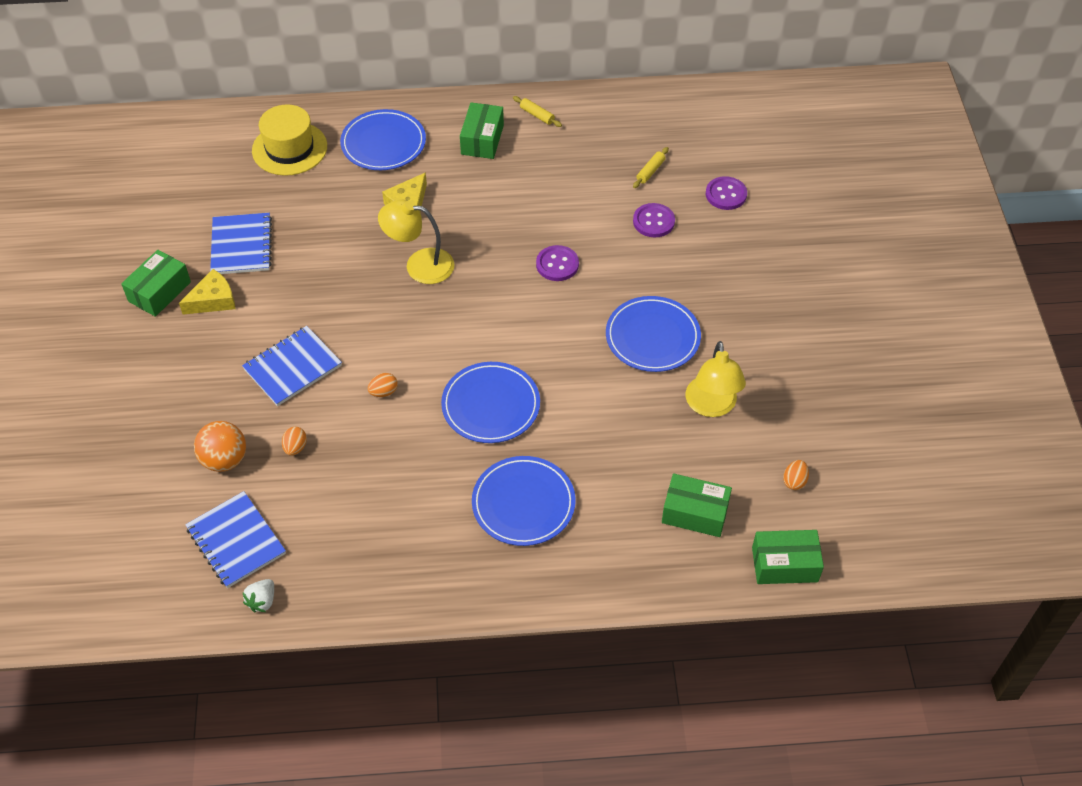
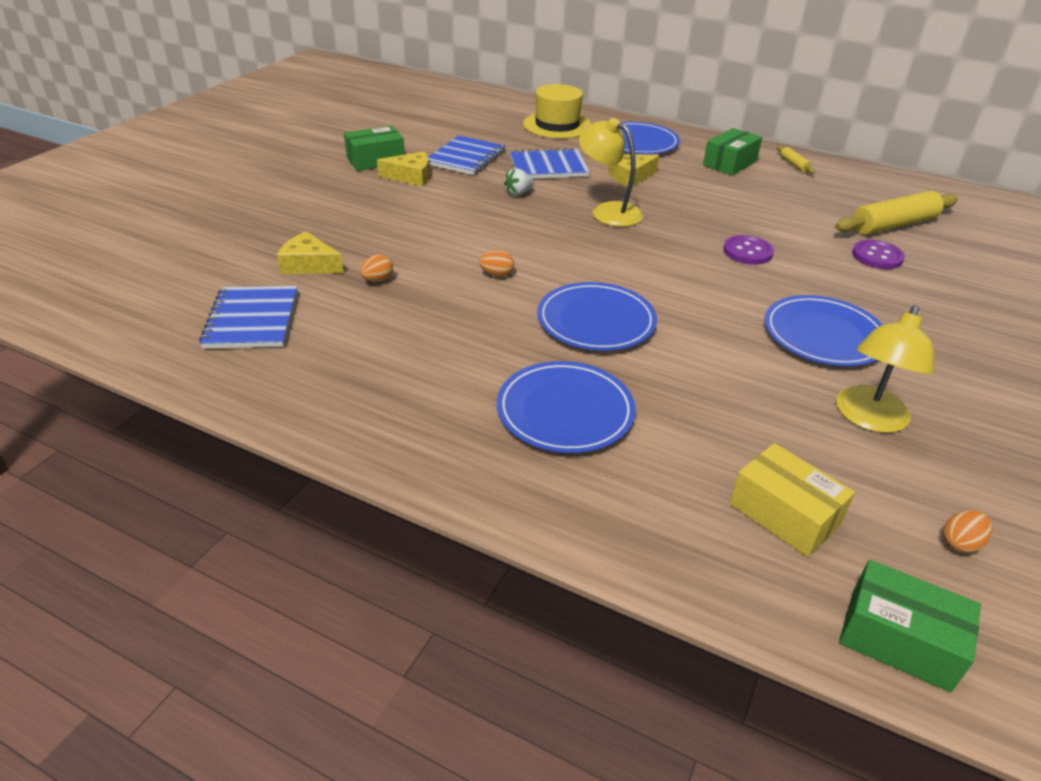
camera: 30 degrees right, 15 degrees down
orange ball [194,421,246,472] -> yellow cheese [277,231,344,274]
blue notebook [242,326,342,406] -> blue notebook moved to [510,148,590,179]
white strawberry [242,579,274,612] -> white strawberry moved to [504,168,534,196]
yellow rolling pin [633,147,669,188] -> yellow rolling pin [835,191,958,235], size x2.17
green box [662,473,732,537] -> yellow box [730,443,855,557]
purple button [706,176,747,210] -> none

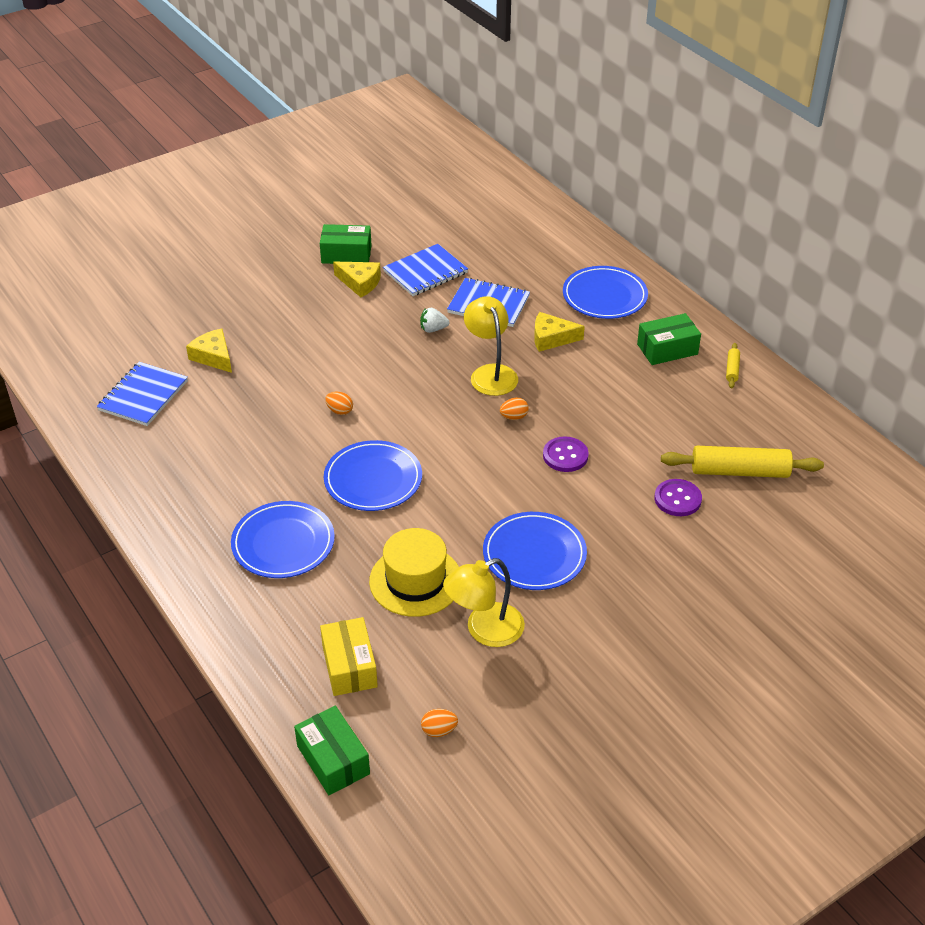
camera: 30 degrees right, 5 degrees up
orange egg [360,254,393,282] -> orange egg moved to [500,398,529,420]
yellow hat [523,84,592,139] -> yellow hat moved to [369,528,459,617]

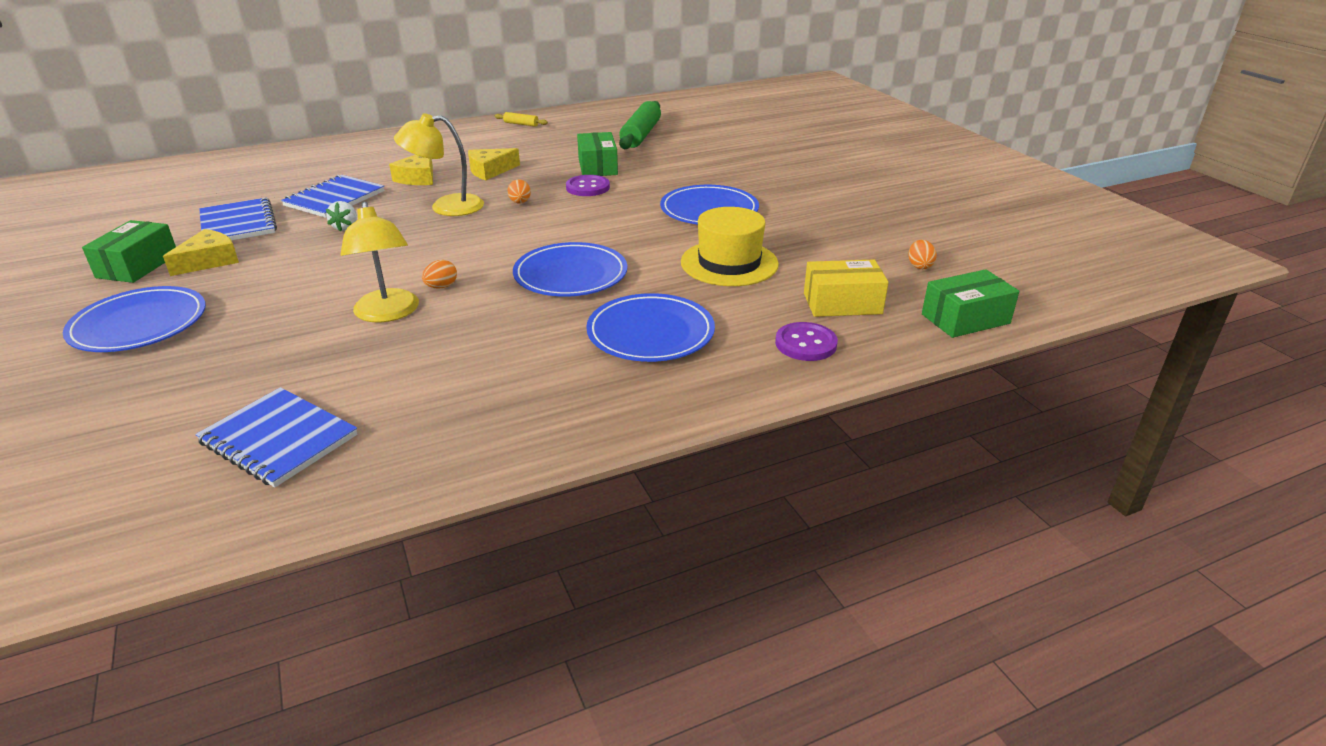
camera: 80 degrees left, 10 degrees down
yellow cheese [186,328,232,373] -> yellow cheese moved to [468,148,520,180]
yellow lamp [443,558,525,647] -> yellow lamp moved to [340,202,419,322]
blue plate [563,266,648,319] -> blue plate moved to [63,286,206,352]
green box [637,313,701,365] -> green box moved to [577,132,618,176]
purple button [654,479,702,516] -> purple button moved to [775,322,838,361]
yellow rolling pin [661,446,824,478] -> green rolling pin [619,101,661,149]

